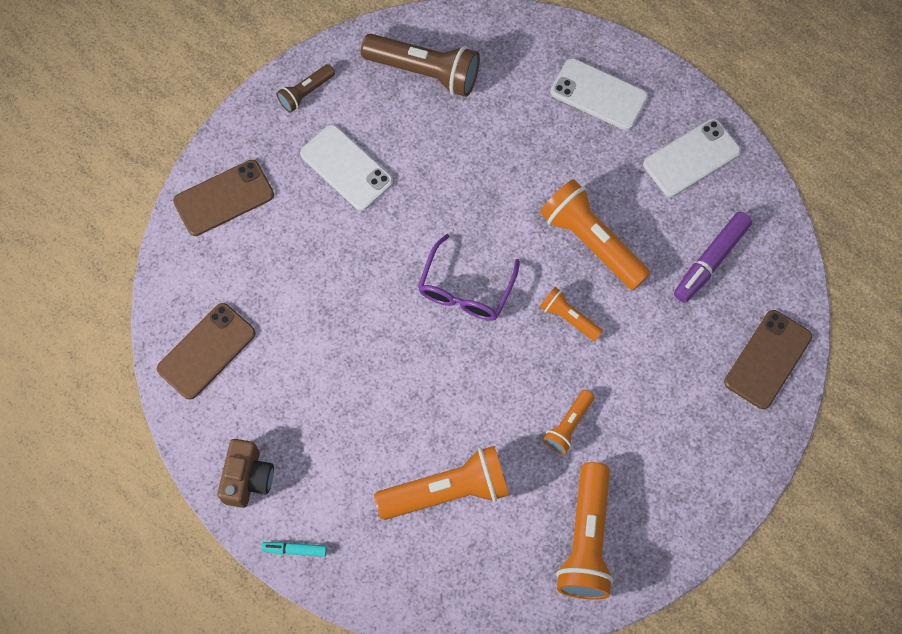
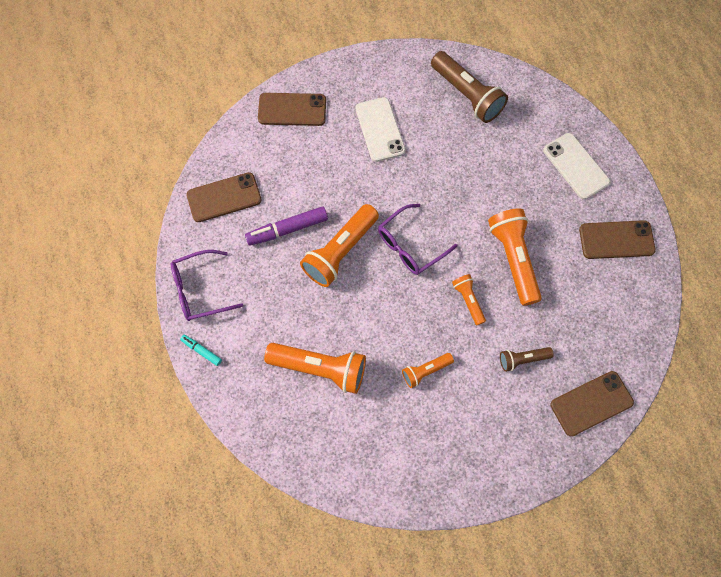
camera: 30 degrees right, 0 degrees up
brown camera [217,439,274,508] -> purple glasses [171,250,243,321]
brown flashlight [276,64,335,113] -> brown flashlight moved to [500,347,554,372]
orange flashlight [556,462,614,600] -> orange flashlight moved to [300,204,379,287]
white phone [643,119,741,197] -> brown phone [579,220,656,259]
purple marker [674,212,752,303] -> purple marker moved to [245,207,328,246]

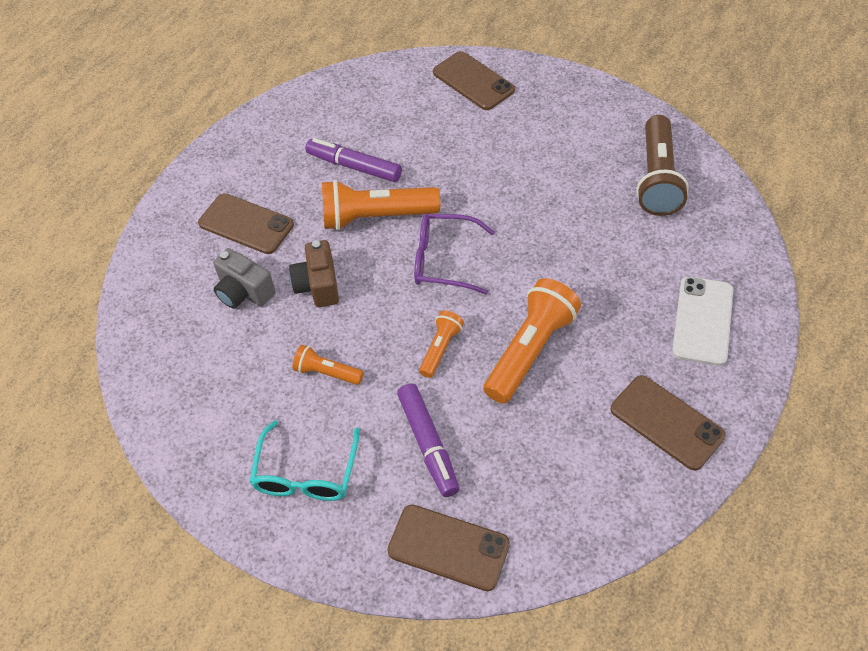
camera: 50 degrees right, 15 degrees down
purple glasses [171,250,243,321] -> none
turquoise marker [180,335,222,366] -> none
brown phone [186,172,262,222] -> brown phone moved to [198,193,294,254]
orange flashlight [264,343,366,394] -> grey camera [213,248,276,309]
white phone [356,97,406,162] -> none
brown flashlight [500,347,554,372] -> purple marker [397,383,460,497]
none -> turquoise glasses [250,420,360,501]
none -> brown camera [289,240,339,307]

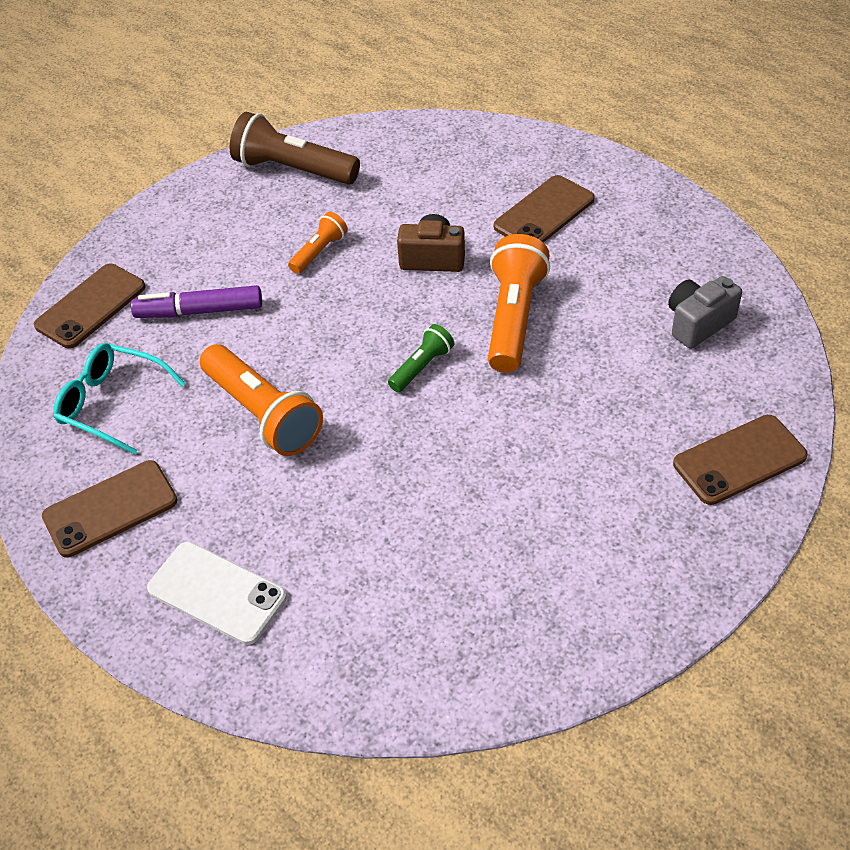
camera: 105 degrees right, 5 degrees down
grey camera [213,248,276,309] -> grey camera moved to [668,276,742,349]
turquoise glasses [250,420,360,501] -> turquoise glasses moved to [53,343,186,455]
purple marker [305,138,402,182] -> none
purple glasses [414,214,495,295] -> green flashlight [388,324,454,392]
orange flashlight [419,310,464,378] -> none
brown flashlight [636,115,689,216] -> brown flashlight moved to [230,112,360,185]

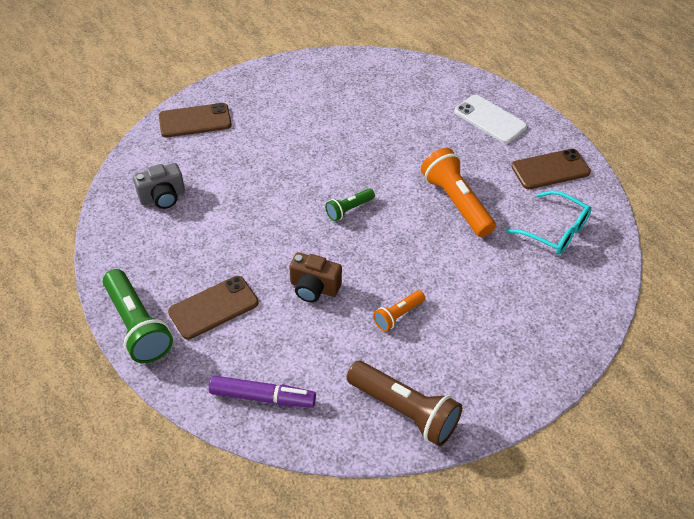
camera: 170 degrees left, 0 degrees up
brown phone [34,264,146,348] -> none
purple marker [131,285,262,318] -> purple marker moved to [209,376,316,407]
orange flashlight [488,234,550,373] -> none
none -> green flashlight [103,269,173,363]

